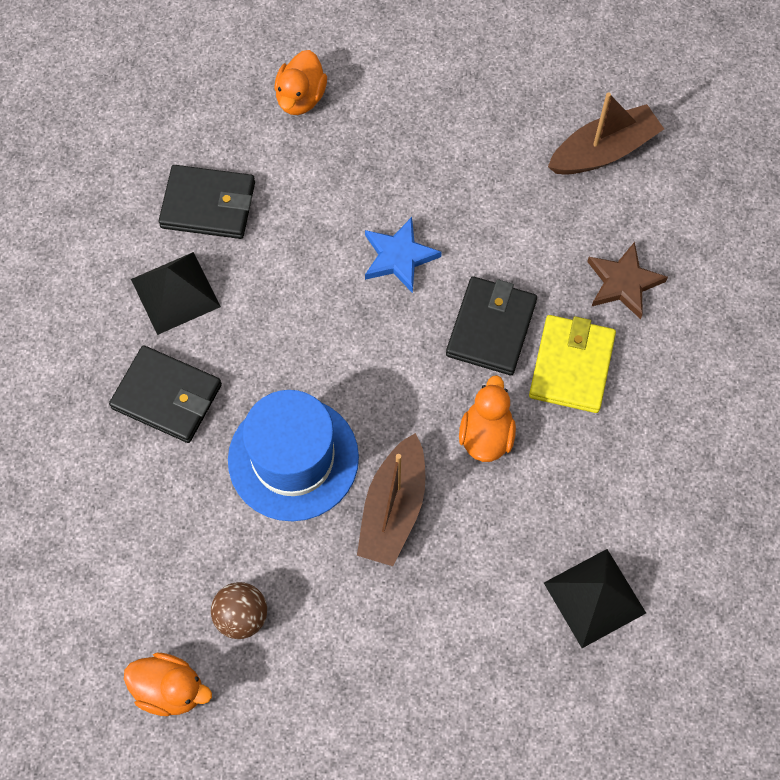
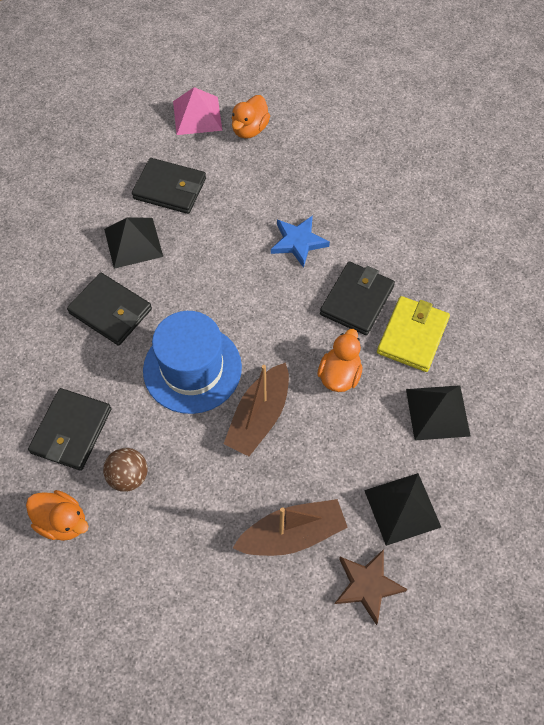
camera: 10 degrees right, 5 degrees down
brown boat [548,92,664,175] -> brown boat moved to [233,499,348,556]
brown star [587,242,668,319] -> brown star moved to [335,549,408,625]
none -> black wallet [28,388,111,471]
none -> pink pyramid [173,87,222,135]
none -> black pyramid [406,385,471,440]

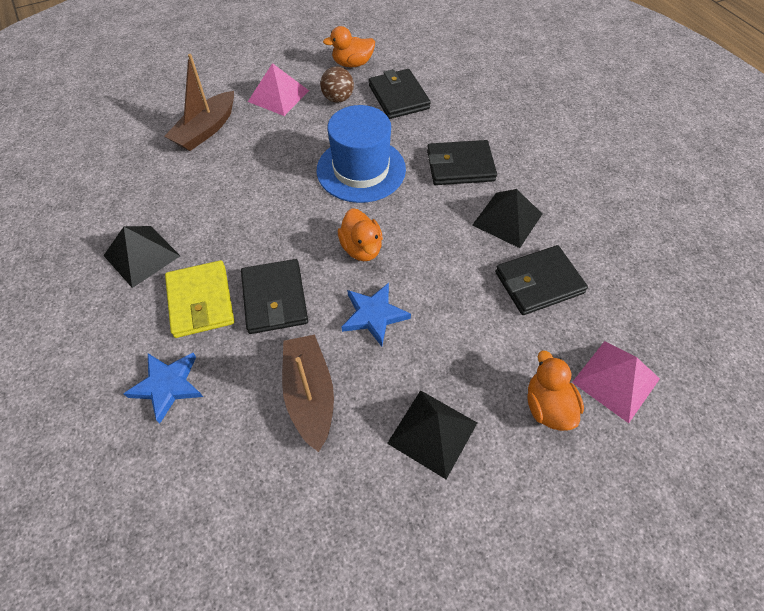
camera: 140 degrees right, 5 degrees down
brown boat [224,362,289,456] -> brown boat moved to [282,335,334,452]
orange duck [317,329,362,392] -> orange duck moved to [338,208,383,261]
brown star [335,549,408,625] -> none
black pyramid [364,473,441,546] -> black pyramid moved to [387,390,477,479]
none -> blue star [123,353,203,424]
none -> pink pyramid [248,63,309,116]

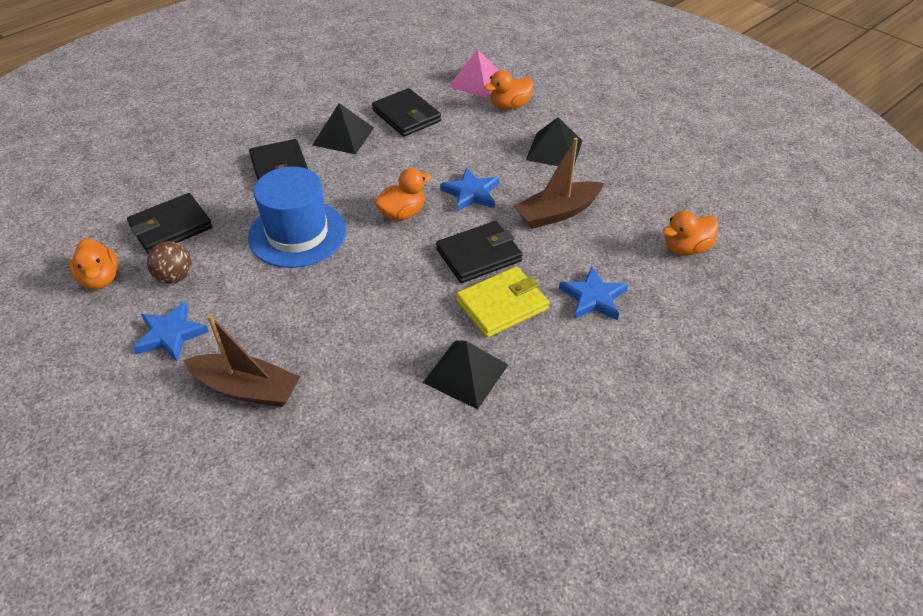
camera: 105 degrees left, 10 degrees down
pink pyramid [248,63,309,116] -> blue star [133,301,209,362]
none -> orange duck [663,211,719,256]

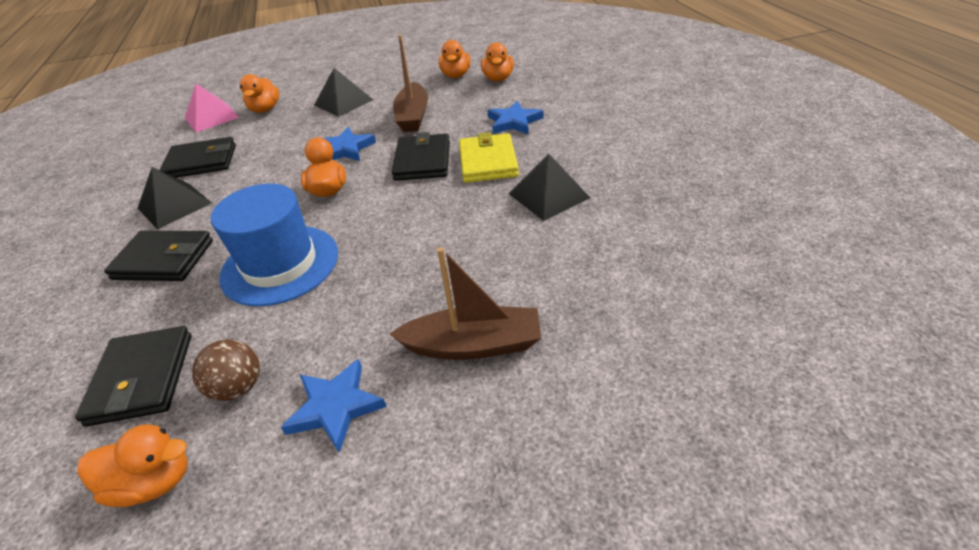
camera: 60 degrees left, 5 degrees down
brown boat [183,315,301,407] -> brown boat turned 45 degrees clockwise [390,247,541,360]
none -> orange duck [439,40,471,78]

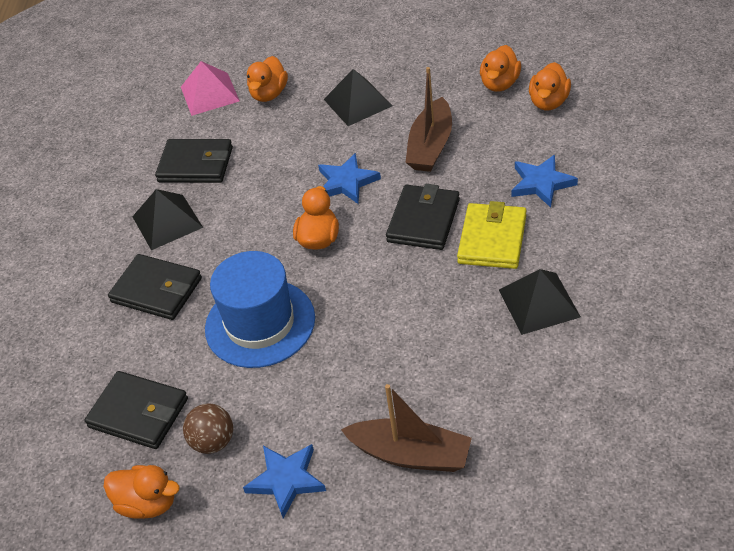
camera: 20 degrees right, 5 degrees up
black wallet [75,326,192,427] -> black wallet turned 75 degrees counterclockwise [85,371,188,449]

